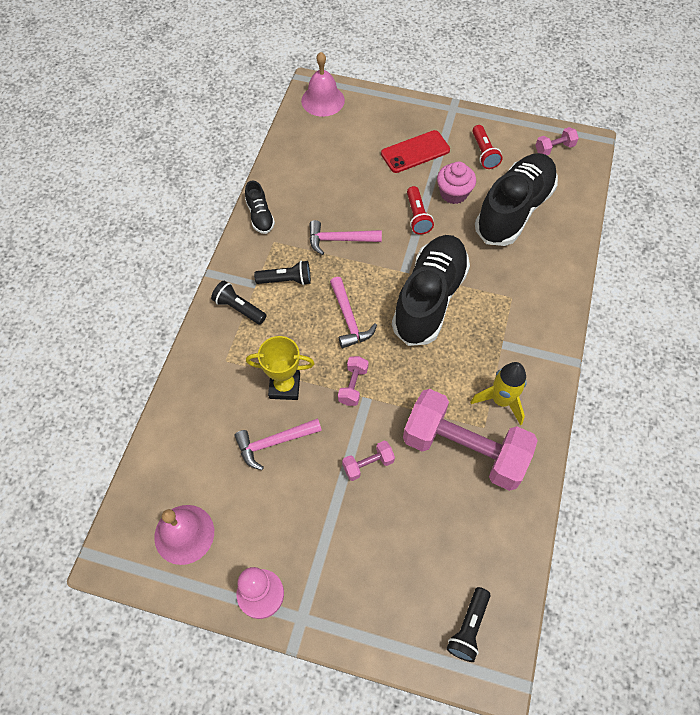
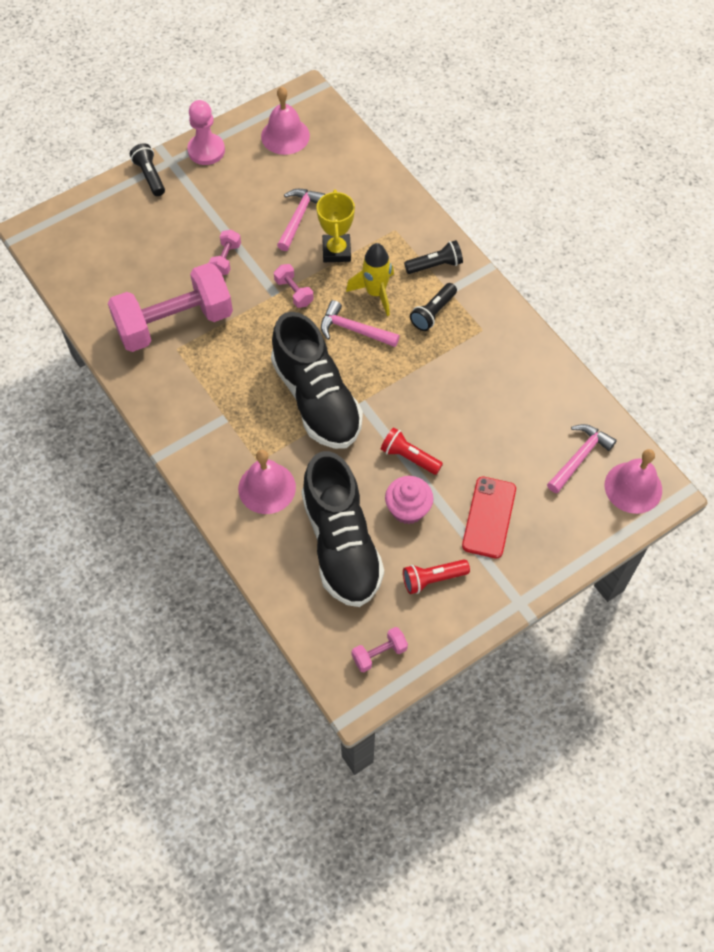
camera: 130 degrees right, 0 degrees up
black shoe [245,181,275,234] -> none
yellow trophy [246,336,315,400] -> yellow trophy turned 45 degrees counterclockwise [316,189,355,262]
pink hammer [309,220,382,255] -> pink hammer moved to [547,424,617,493]
black flashlight [447,587,491,662] -> black flashlight moved to [130,143,165,196]
yellow rocket [470,362,527,425] -> yellow rocket moved to [346,243,394,316]
red flashlight [472,125,502,169] -> red flashlight turned 45 degrees counterclockwise [403,559,470,594]
pink dumbbell [535,127,579,155] -> pink dumbbell turned 45 degrees clockwise [352,627,408,672]
none -> pink bell [238,450,296,514]

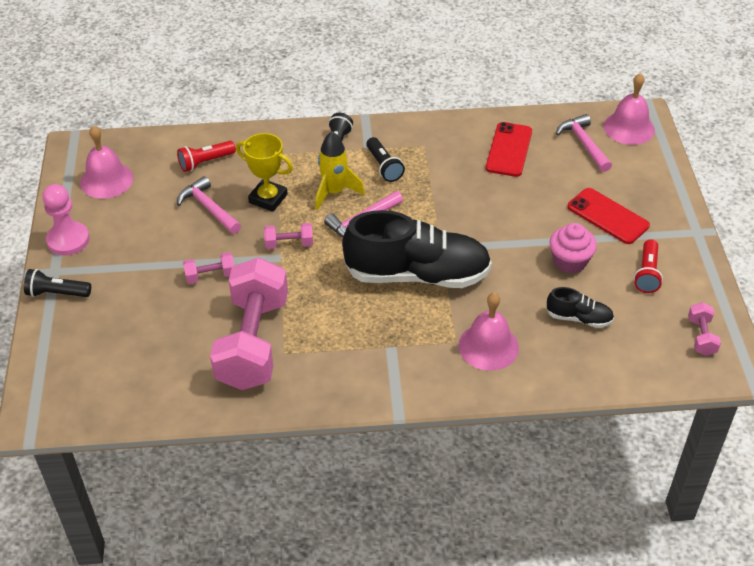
camera: 60 degrees left, 15 degrees down
pink dumbbell [209,230,241,275] -> pink dumbbell turned 60 degrees counterclockwise [183,252,235,284]
black shoe [302,451,384,607] -> black shoe [546,287,614,328], size x0.45
red flashlight [381,427,443,475] -> red flashlight moved to [177,141,236,172]
none -> red phone [486,122,532,177]

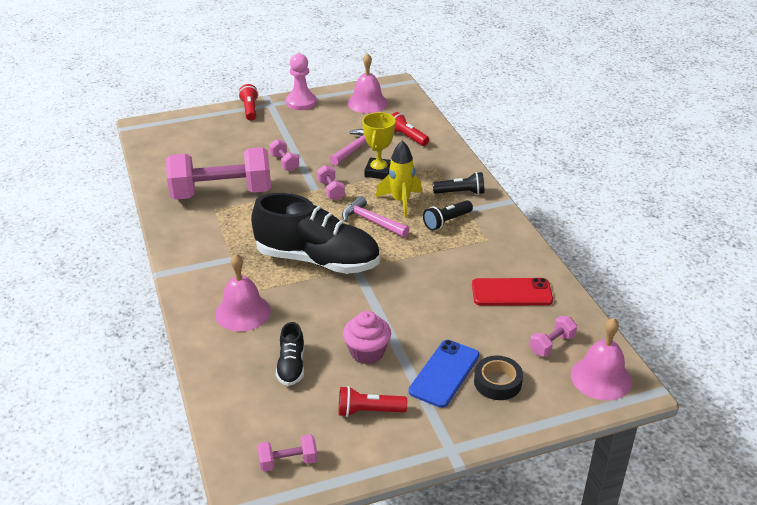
camera: 75 degrees right, 10 degrees down
black flashlight [24,269,91,297] -> red flashlight [238,84,258,121]
black shoe [342,210,492,288] -> black shoe turned 60 degrees counterclockwise [251,193,380,274]
pink hammer [556,114,612,172] -> pink dumbbell [530,316,577,357]
red phone [567,188,650,244] -> blue phone [409,340,480,408]
none -> black tape [474,356,523,400]

